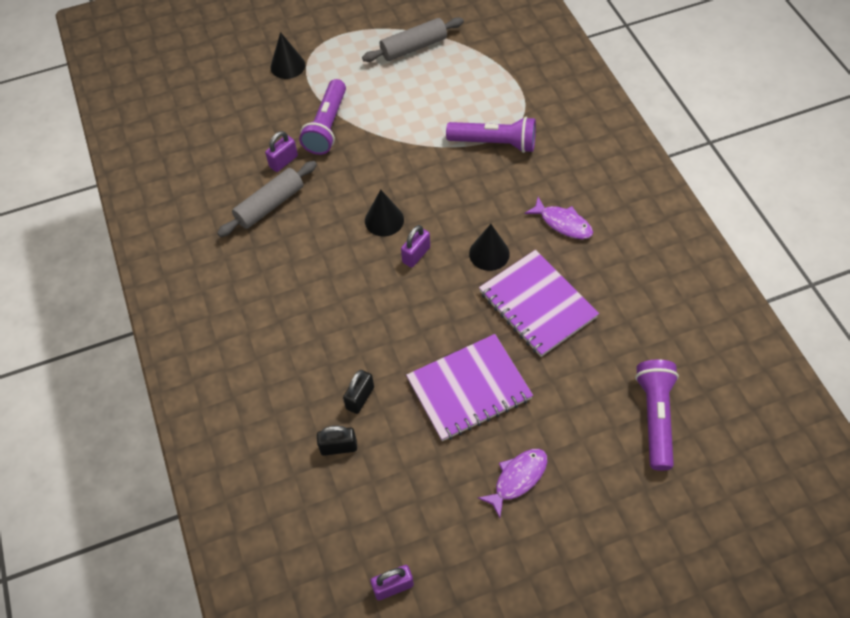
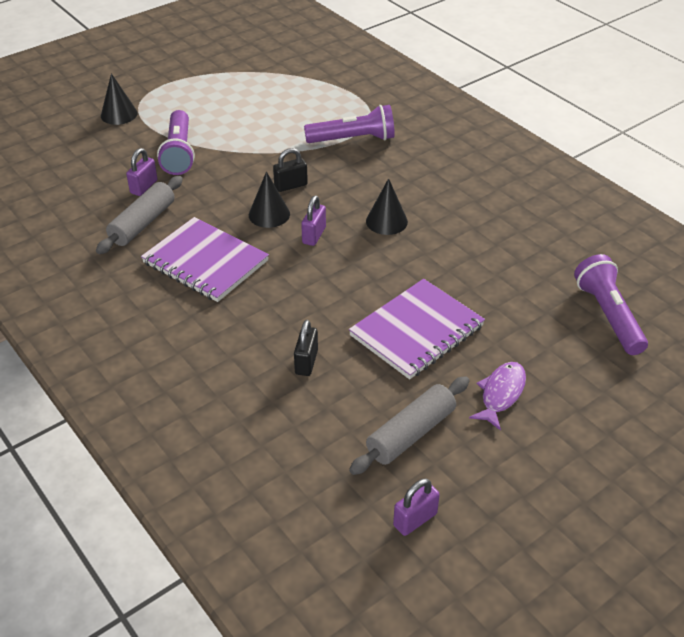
camera: 20 degrees left, 15 degrees down
black padlock [317,426,357,456] -> black padlock moved to [273,148,308,192]
grey rolling pin [362,17,464,62] -> grey rolling pin moved to [349,376,469,475]
purple notebook [479,250,599,357] -> purple notebook moved to [141,217,269,302]
purple fish [525,197,593,239] -> none

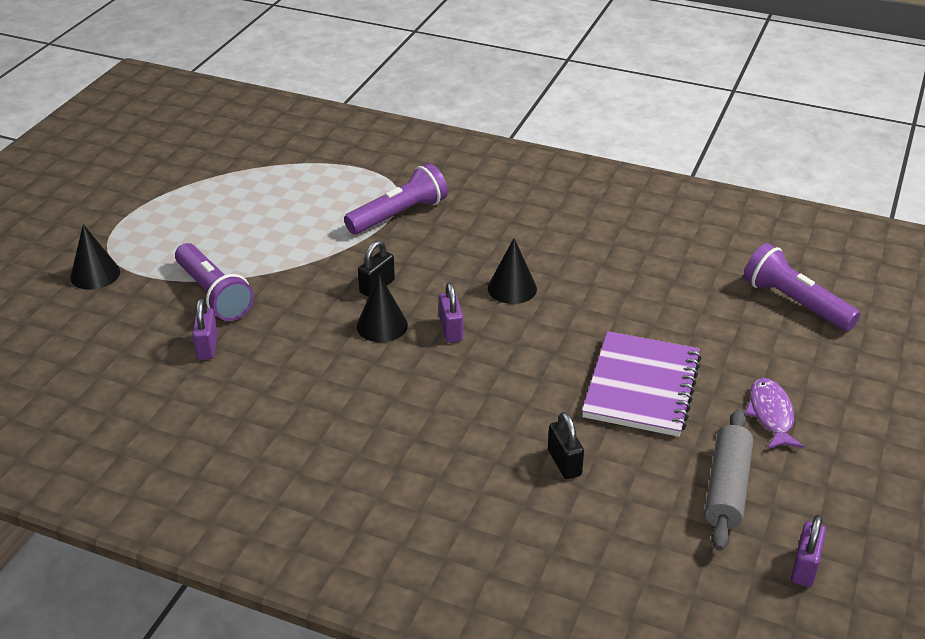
camera: 30 degrees left, 5 degrees down
grey rolling pin [96,176,183,254] -> none
purple notebook [141,217,269,302] -> none

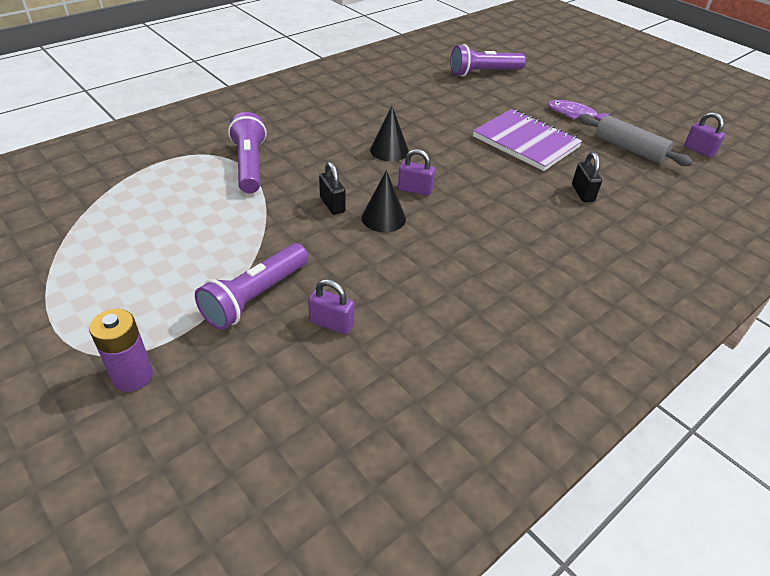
camera: 65 degrees left, 5 degrees up
black cone [70,224,120,290] -> purple battery [89,309,153,392]
purple flashlight [175,243,254,321] -> purple flashlight turned 135 degrees clockwise [195,243,308,330]
black padlock [548,412,584,479] -> black padlock turned 75 degrees clockwise [572,152,602,202]

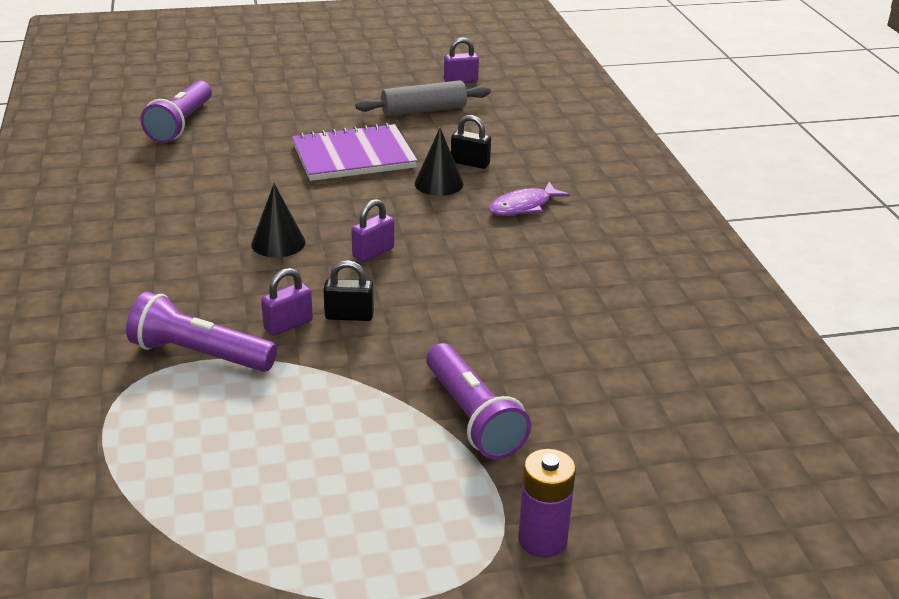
camera: 60 degrees left, 10 degrees down
purple padlock [308,279,355,335] -> purple padlock moved to [261,268,313,336]
black cone [362,170,406,232] -> black cone moved to [415,128,464,196]
purple fish [548,100,611,121] -> purple fish moved to [489,182,570,216]

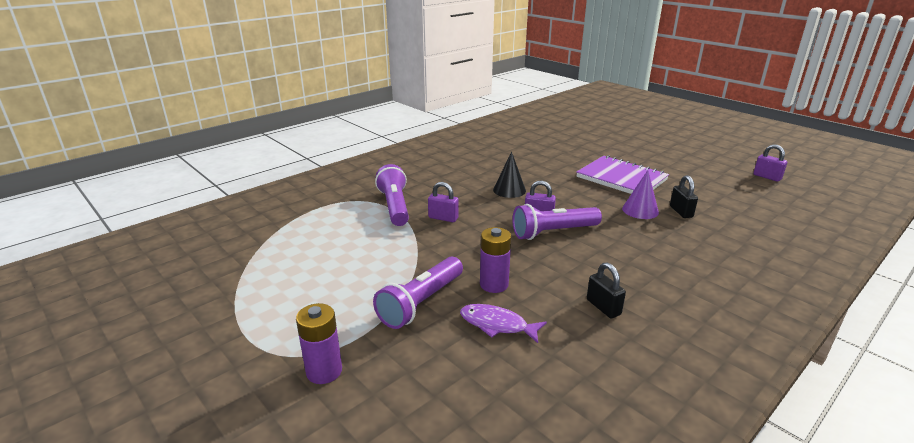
camera: 60 degrees right, 5 degrees down
purple flashlight [141,81,212,143] -> purple flashlight moved to [512,204,602,240]
black padlock [323,260,374,321] -> black padlock moved to [587,262,626,318]
grey rolling pin [356,80,491,116] -> none
black cone [415,128,464,196] -> purple cone [622,170,659,219]
purple fish [489,182,570,216] -> purple fish moved to [460,304,547,343]
none -> purple battery [480,227,511,293]

